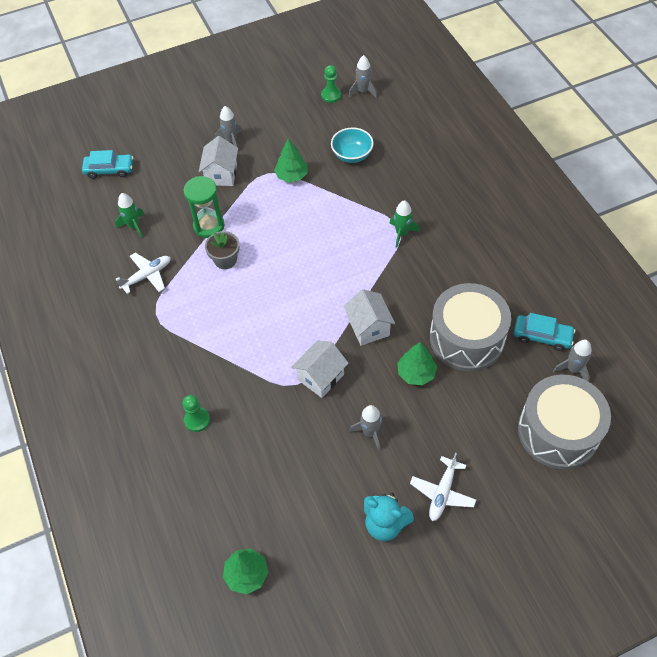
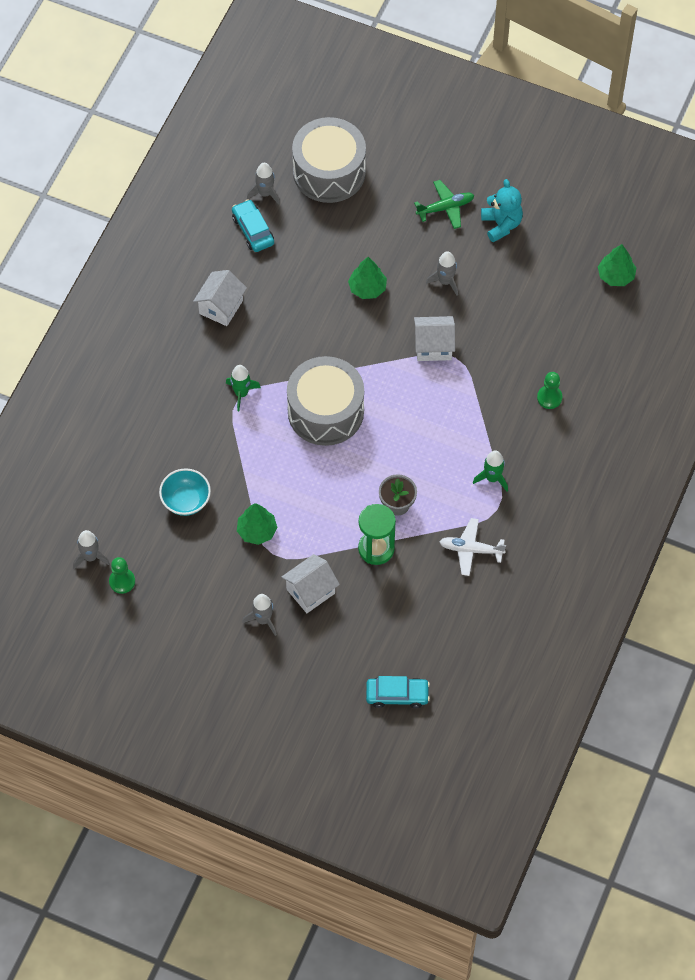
camera: 135 degrees left, 5 degrees up
turquoise car [82,150,133,179] -> turquoise car turned 135 degrees clockwise [366,676,430,708]
green rocket [115,193,144,238] -> green rocket moved to [473,450,508,491]
white house [344,289,395,346] -> white house moved to [193,270,247,326]
white plane [410,453,476,521] -> green plane [414,180,474,229]
grey drum [430,283,511,371] -> grey drum moved to [287,356,364,446]

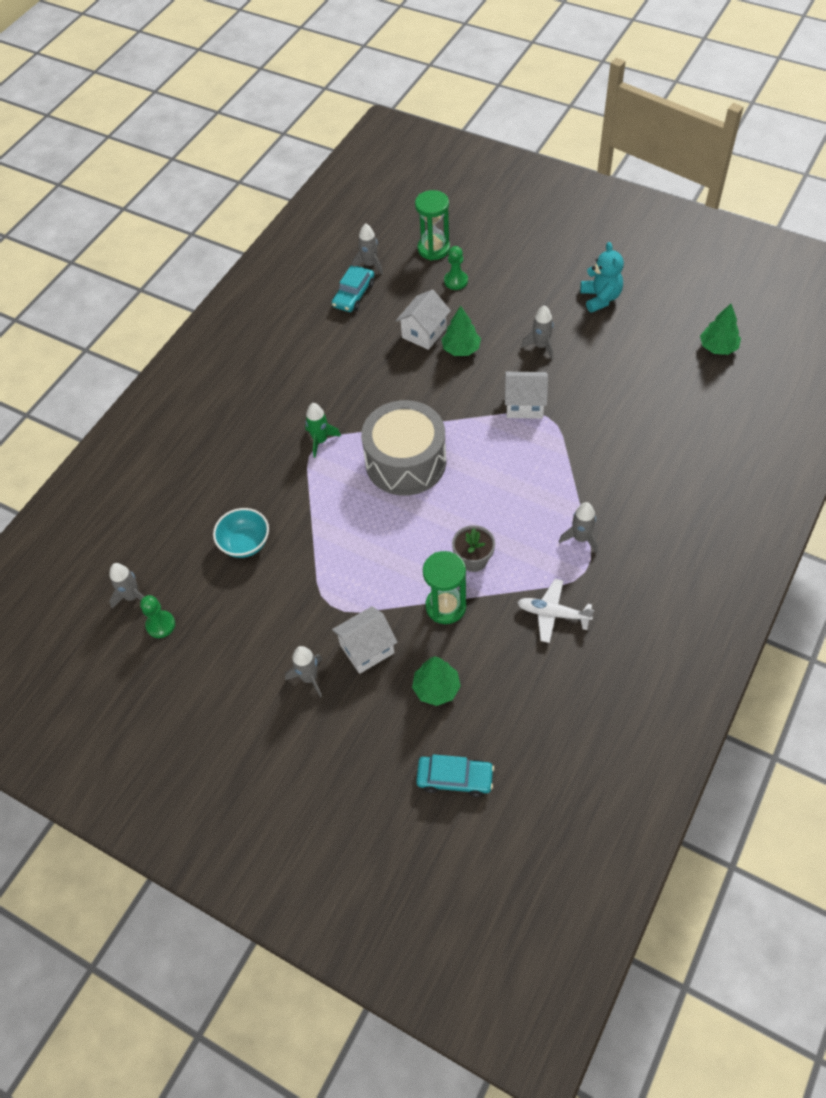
camera: 10 degrees right, 5 degrees down
white house [193,270,247,326] -> white house moved to [396,289,451,350]
turquoise car [232,199,274,252] -> turquoise car turned 135 degrees counterclockwise [332,266,374,312]
green tree [237,503,277,545] -> green tree moved to [412,656,461,706]
grey drum [292,117,366,203] -> green hourglass [415,190,450,261]
green plane [414,180,474,229] -> none
green rocket [473,450,508,491] -> grey rocket [559,502,598,554]
green pawn [537,372,562,409] -> green pawn moved to [444,246,468,290]

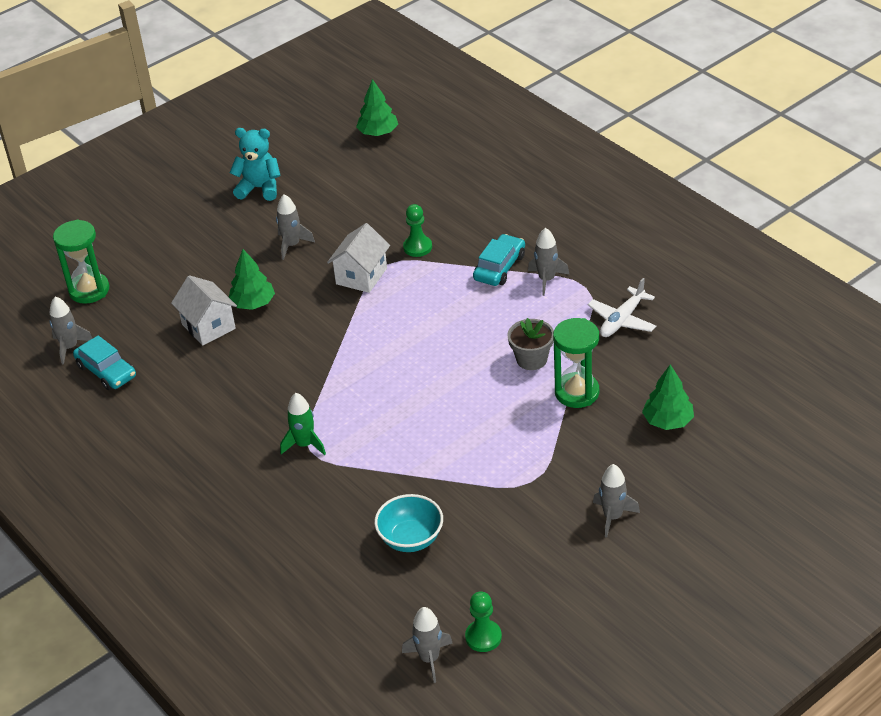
camera: 70 degrees left, 15 degrees down
white house [332,606,398,674] -> none
grey drum [361,400,446,496] -> none
turquoise car [416,754,494,797] -> turquoise car moved to [473,234,525,286]
green pawn [444,246,468,290] -> green pawn moved to [403,204,432,257]

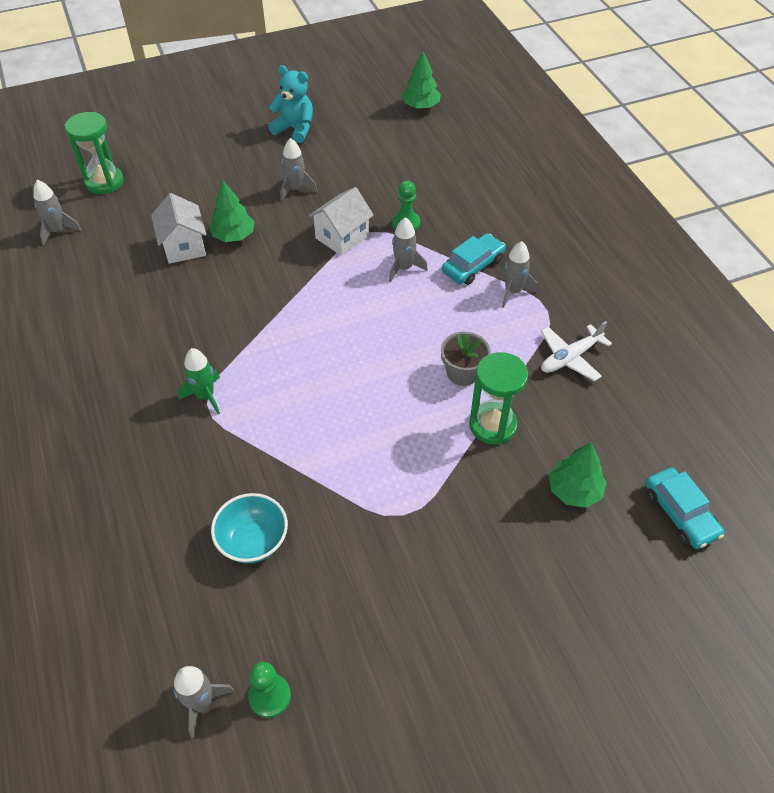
camera: 15 degrees right, 10 degrees up
turquoise car [73,335,136,390] -> turquoise car moved to [645,467,724,549]
grey rocket [593,464,640,538] -> grey rocket moved to [389,217,428,282]

